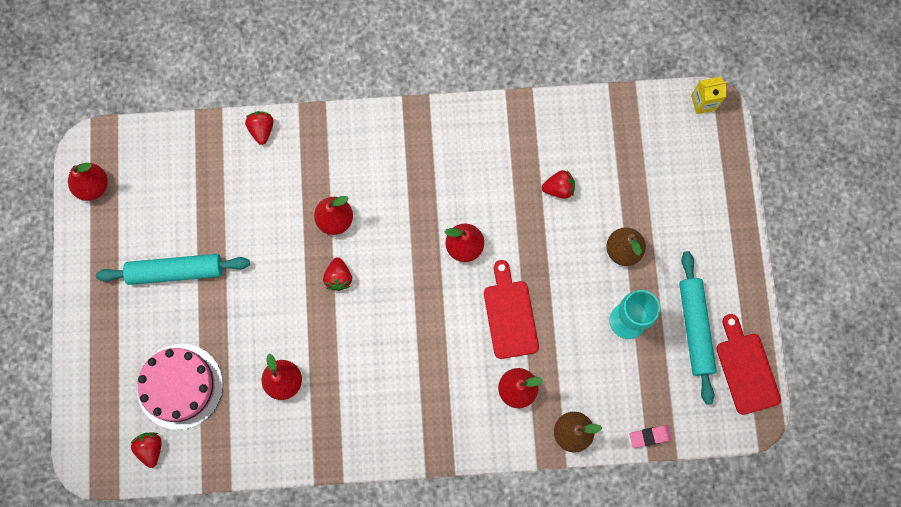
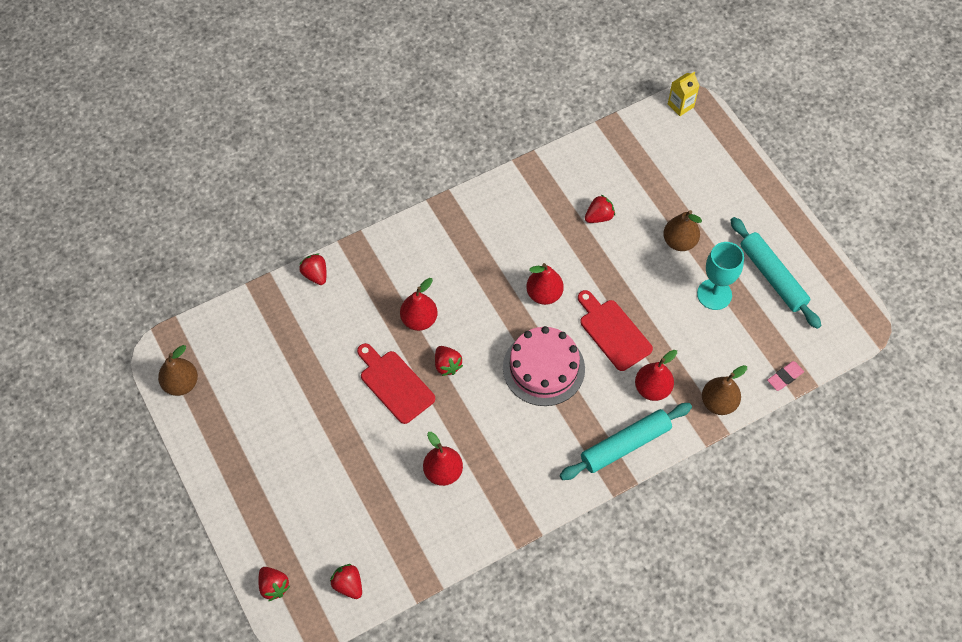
camera: 25 degrees left, 15 degrees down
red pear [68,163,108,201] -> brown pear [158,345,198,396]
turquoise rolling pin [96,254,250,285] -> turquoise rolling pin moved to [560,403,692,480]
pink cake [137,344,223,430] -> pink cake moved to [503,326,585,406]
red cutting board [716,314,781,415] -> red cutting board moved to [357,343,435,424]
none -> red strawberry [258,567,290,601]

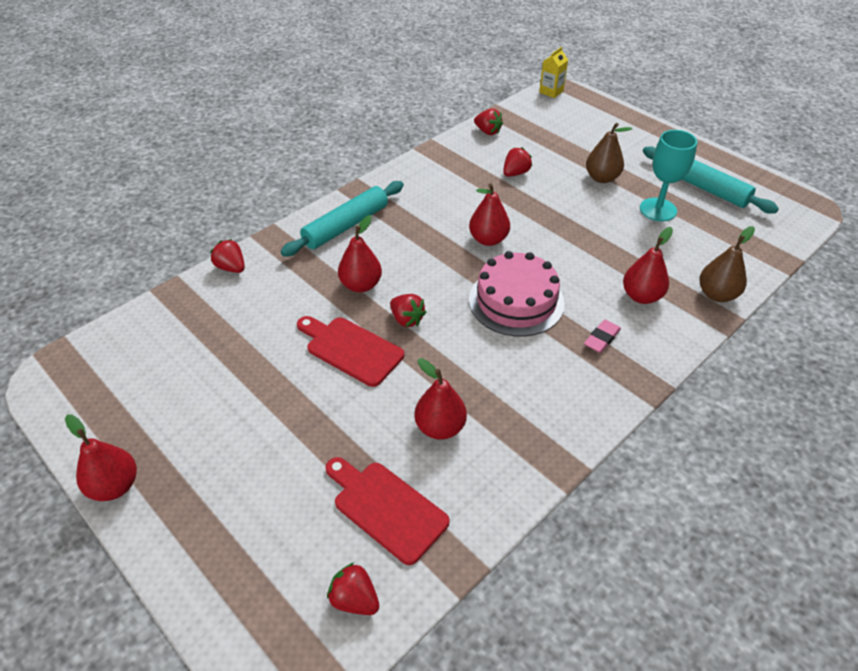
camera: 15 degrees left, 15 degrees down
brown pear [158,345,198,396] -> none
red strawberry [258,567,290,601] -> red strawberry moved to [474,109,503,135]
turquoise rolling pin [560,403,692,480] -> turquoise rolling pin moved to [281,181,404,257]
red cutting board [578,290,653,371] -> red cutting board moved to [325,457,450,565]
pink eraser [767,361,804,391] -> pink eraser moved to [584,320,621,353]
none -> red pear [65,414,137,501]

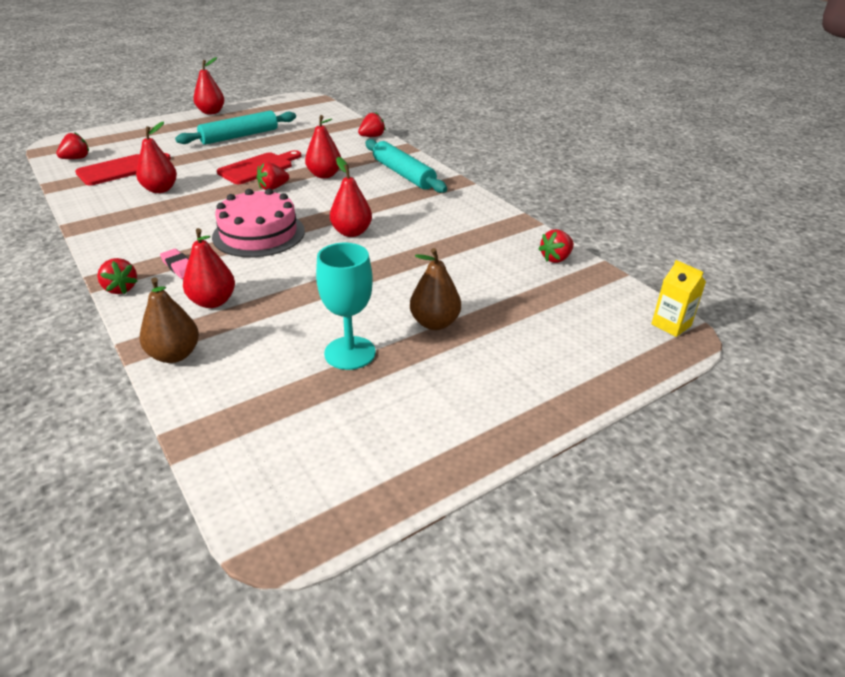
camera: 100 degrees right, 10 degrees down
red strawberry [503,147,532,177] -> red strawberry moved to [97,258,137,294]
turquoise rolling pin [643,147,779,214] -> turquoise rolling pin moved to [175,111,296,145]

